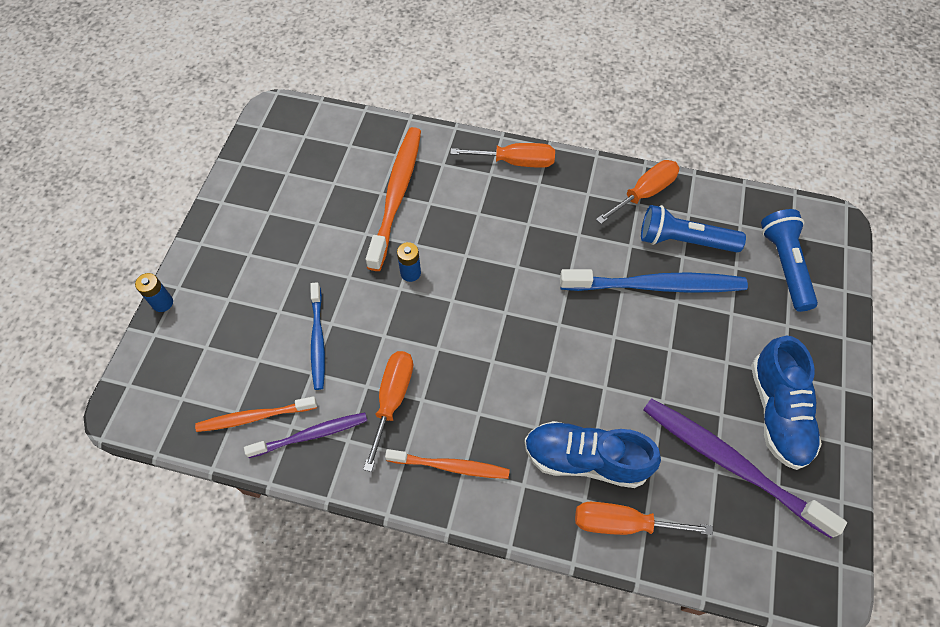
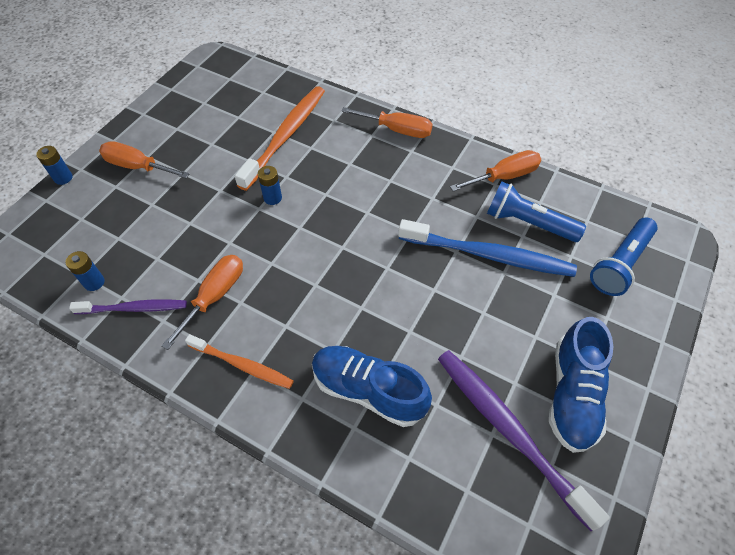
camera: 15 degrees right, 5 degrees down
orange toothbrush [195,396,317,432] -> blue battery [66,251,105,291]
blue toothbrush [310,282,325,390] -> none
orange screwdriver [575,502,713,535] -> orange screwdriver moved to [99,141,190,178]
blue flashlight [761,209,818,312] -> blue flashlight turned 150 degrees counterclockwise [590,218,658,296]

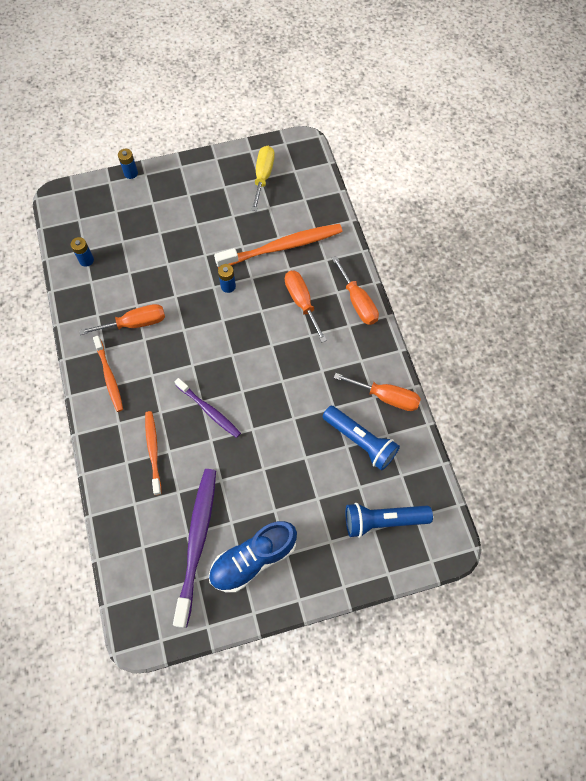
camera: 45 degrees right, 10 degrees up
purple toothbrush [69,299,187,314] -> purple toothbrush moved to [175,378,241,438]
orange screwdriver [99,141,190,178] -> orange screwdriver moved to [285,271,327,342]
blue shoe [312,346,432,427] -> orange toothbrush [145,411,162,495]
blue toothbrush [398,219,577,277] -> none
blue flashlight [487,181,586,242] -> blue flashlight turned 150 degrees clockwise [323,406,400,471]
none -> yellow screwdriver [251,146,275,211]

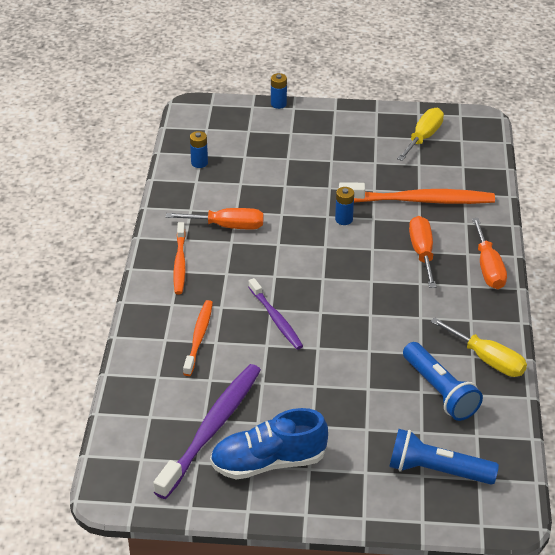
camera: 20 degrees right, 25 degrees down
orange screwdriver [334,373,421,411] -> yellow screwdriver [430,317,527,377]

